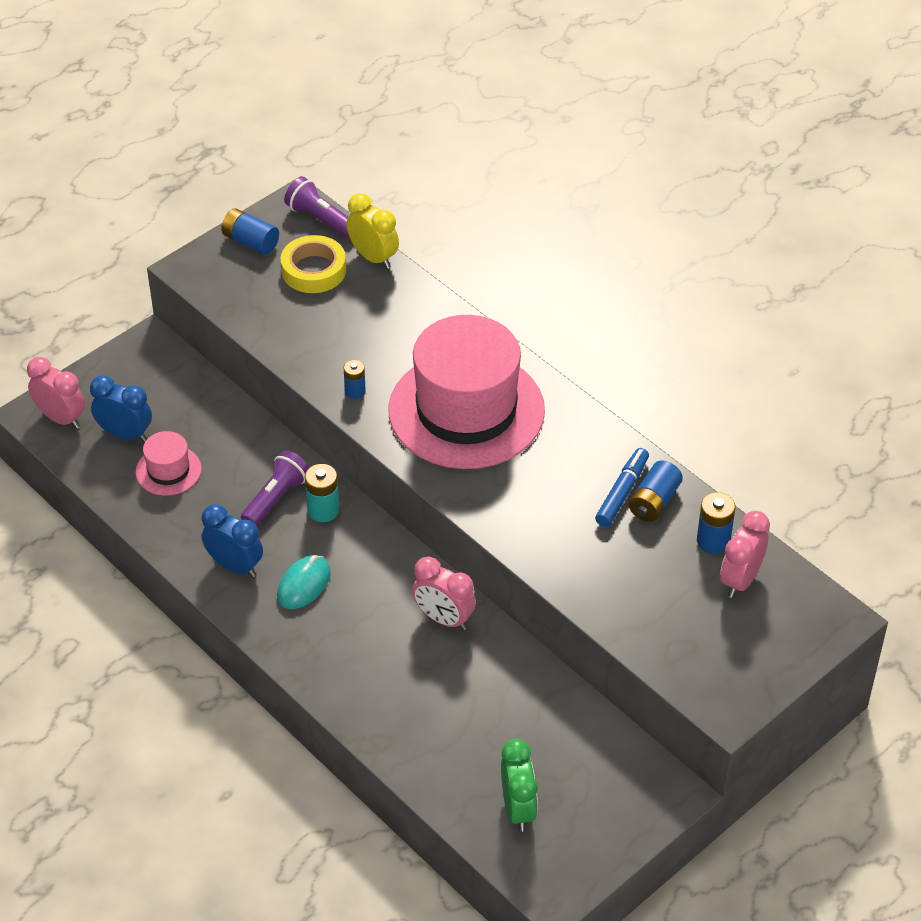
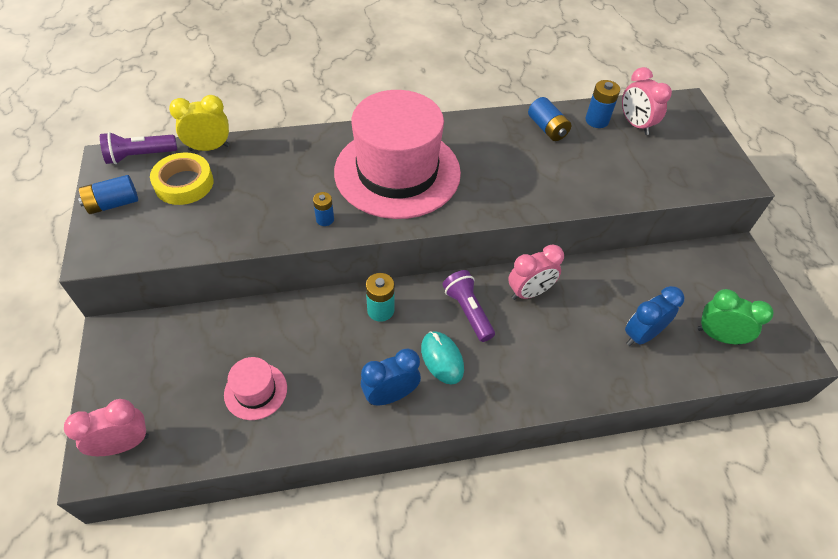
camera: 60 degrees left, 5 degrees up
blue clock [90,375,152,442] -> blue clock moved to [625,286,685,346]
purple flashlight [241,450,309,526] -> purple flashlight moved to [443,270,495,342]
blue marker [595,448,649,527] -> none

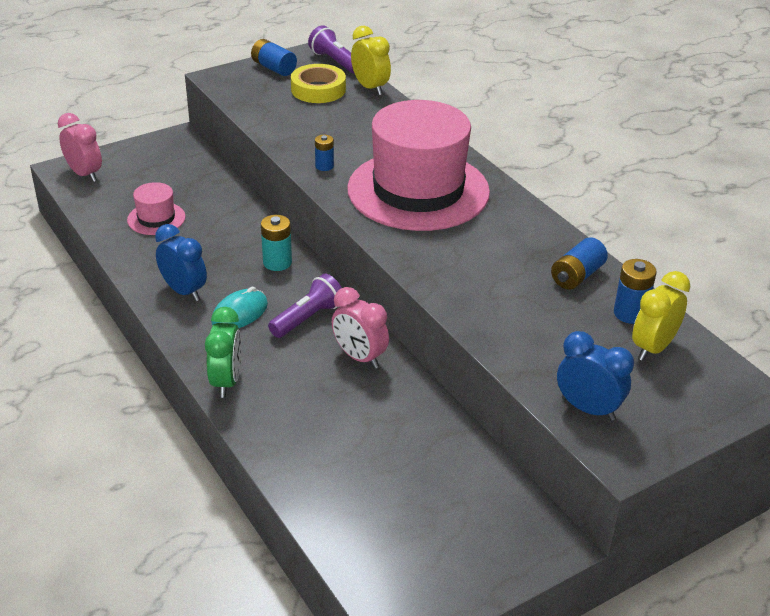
camera: 70 degrees right, 15 degrees down
pink clock [622,67,672,135] -> yellow clock [632,271,690,361]
blue clock [625,286,685,346] -> blue clock moved to [557,331,634,421]
green clock [698,289,773,345] -> green clock moved to [205,307,242,398]

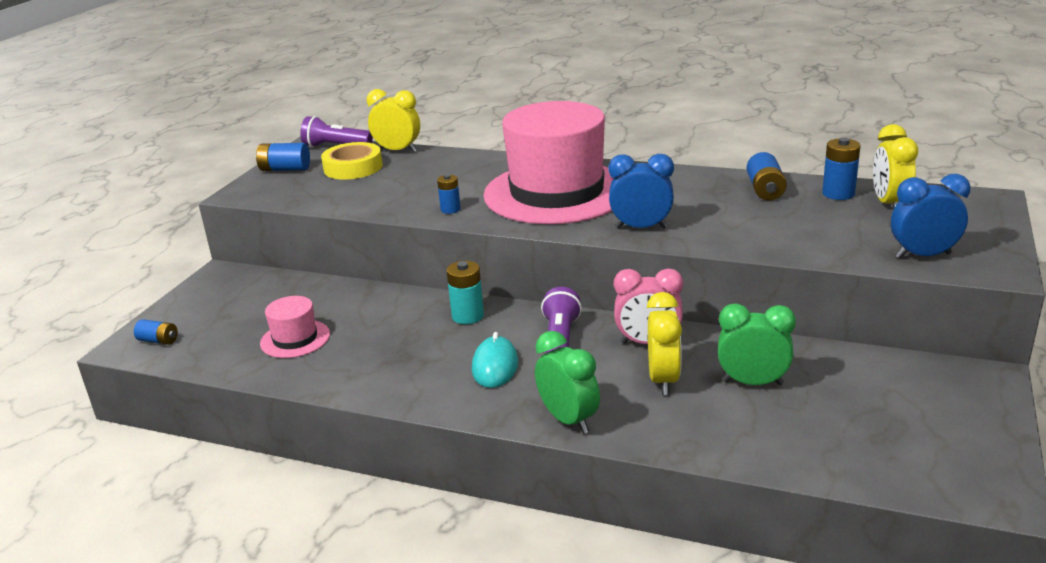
camera: 35 degrees left, 10 degrees down
pink clock [58,113,102,182] -> blue battery [134,319,178,345]
blue clock [155,224,207,301] -> blue clock moved to [608,154,674,229]
none -> yellow clock [647,292,682,395]
none -> green clock [718,303,796,386]

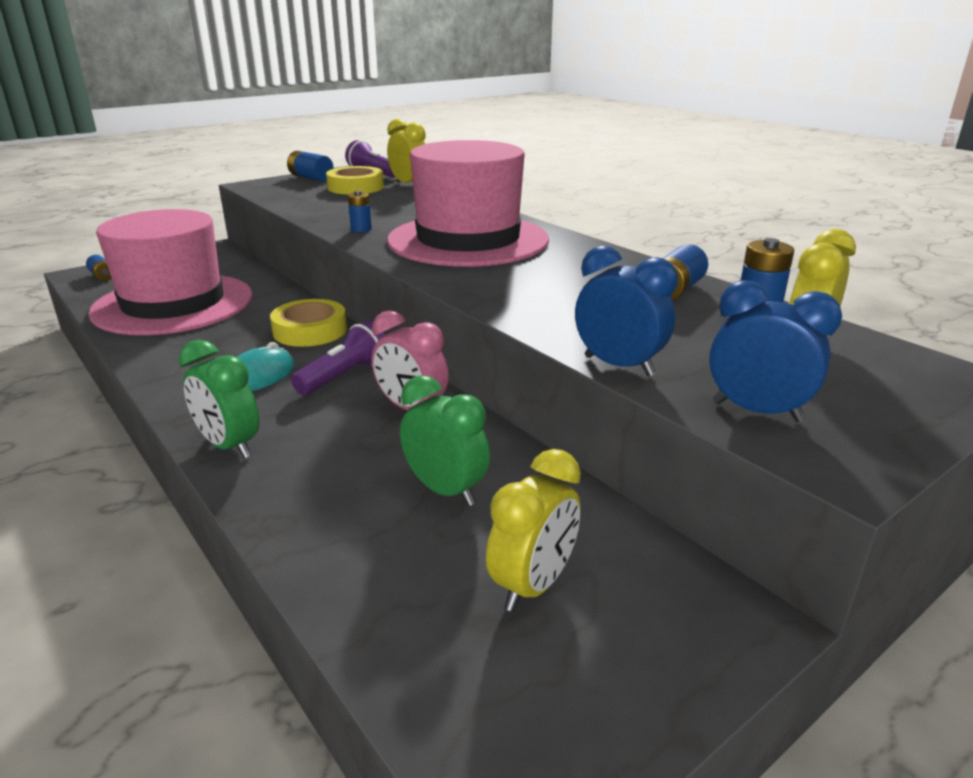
camera: 30 degrees right, 0 degrees up
pink hat [260,296,330,358] -> pink hat [88,209,253,335], size x2.34
turquoise battery [446,261,484,324] -> yellow tape [270,299,347,347]
green clock [535,331,600,434] -> green clock turned 135 degrees clockwise [178,340,259,458]
blue clock [608,154,674,229] -> blue clock moved to [575,246,678,377]
yellow clock [647,292,682,395] -> yellow clock moved to [486,449,581,612]

